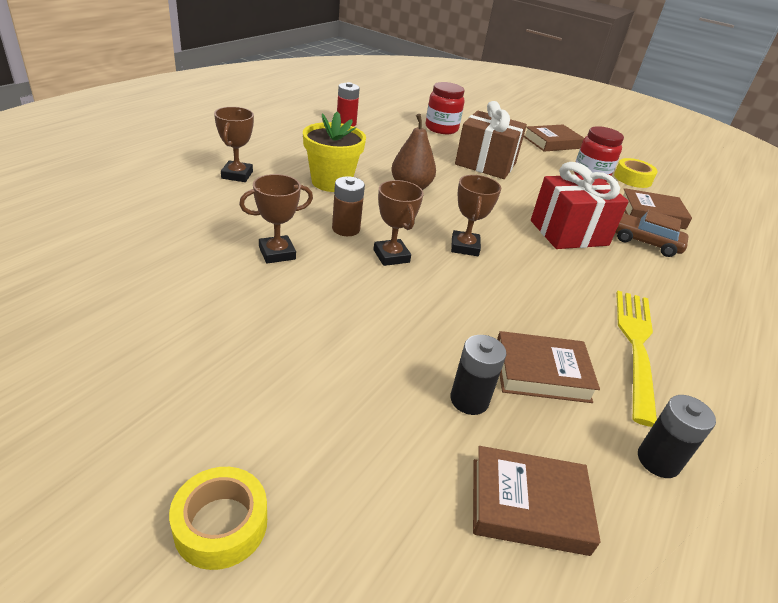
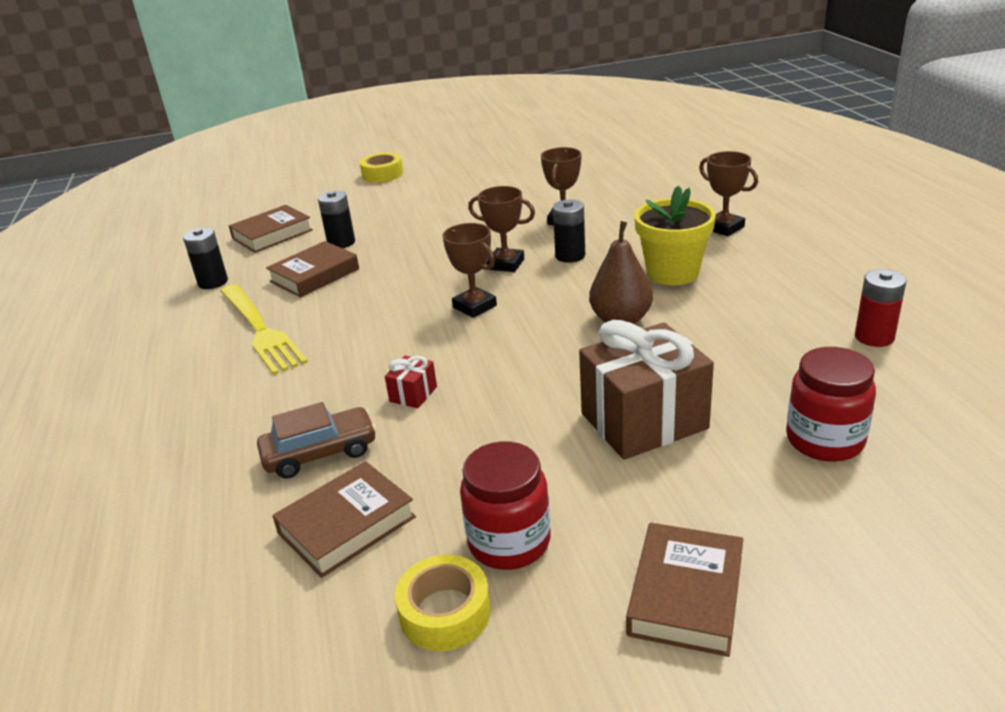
camera: 140 degrees right, 5 degrees down
brown battery [332,176,365,236] -> black battery [553,200,585,263]
red gift [531,162,629,249] -> red gift [385,356,437,408], size x0.43

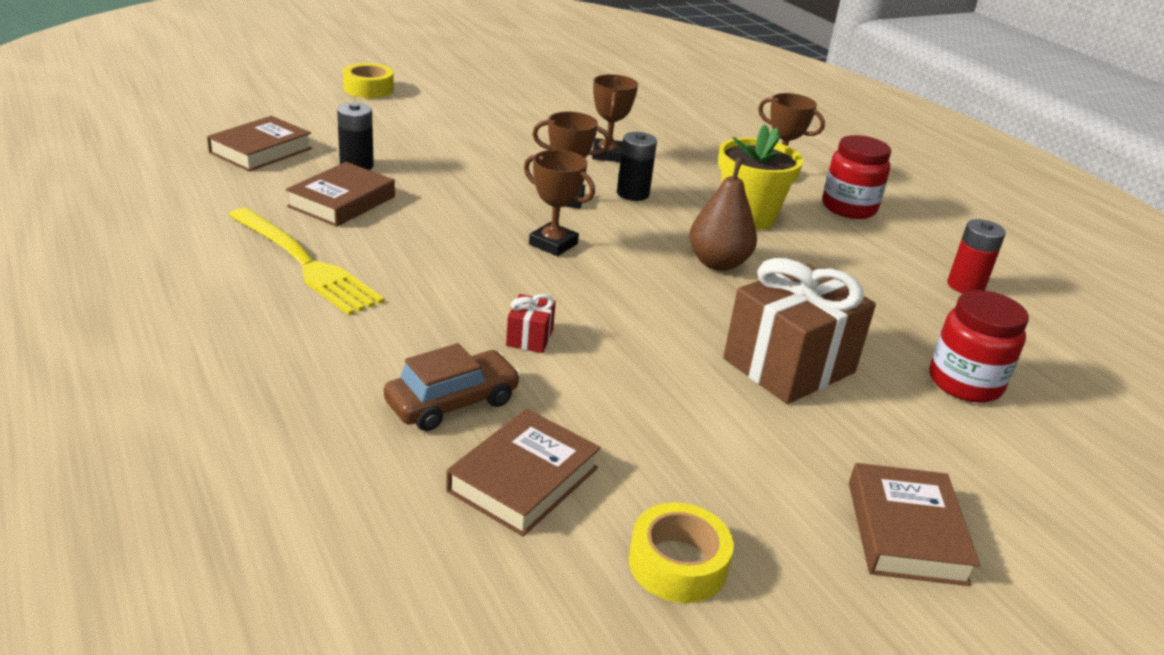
camera: 20 degrees left, 0 degrees up
black battery [183,228,228,289] -> none
red jar [460,441,551,570] -> red jar moved to [822,135,891,219]

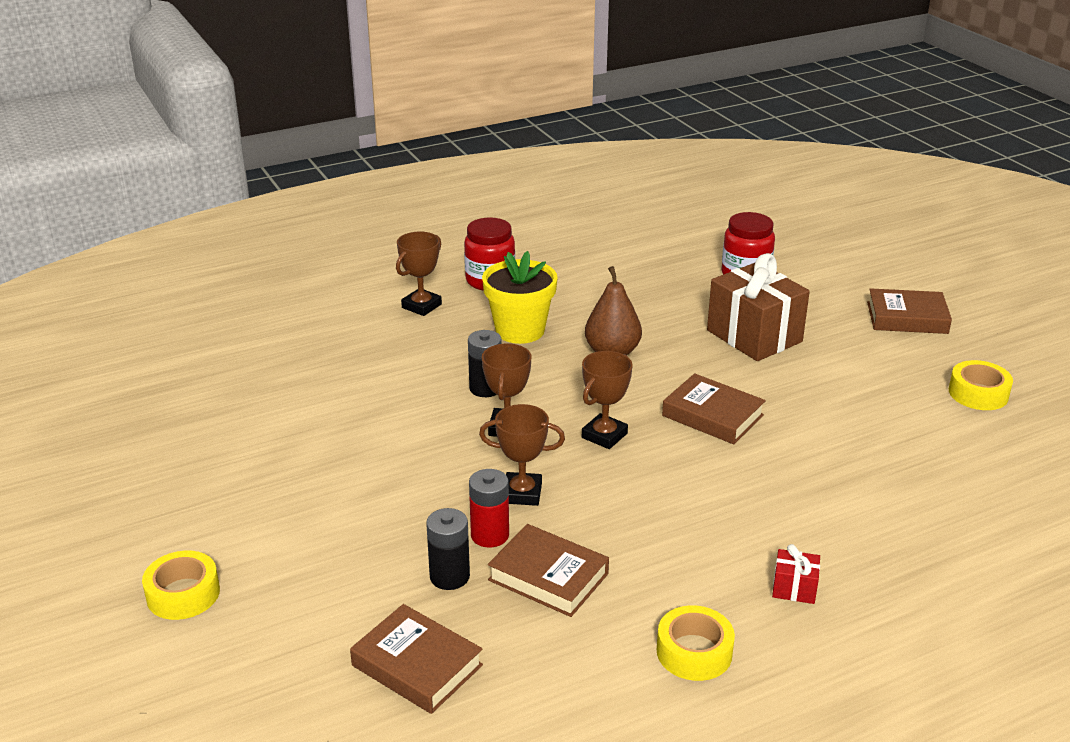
camera: 85 degrees left, 0 degrees up
yellow fork [229,208,384,315] -> none
brown car [384,343,521,431] -> none
brown book [446,409,601,537] -> brown book moved to [662,373,766,444]
red gift [506,294,556,353] -> red gift moved to [772,544,820,604]
brown trophy [592,74,638,162] -> brown trophy moved to [479,404,565,506]
red battery [947,219,1006,293] -> red battery moved to [469,469,509,547]
none -> yellow tape [657,605,735,681]

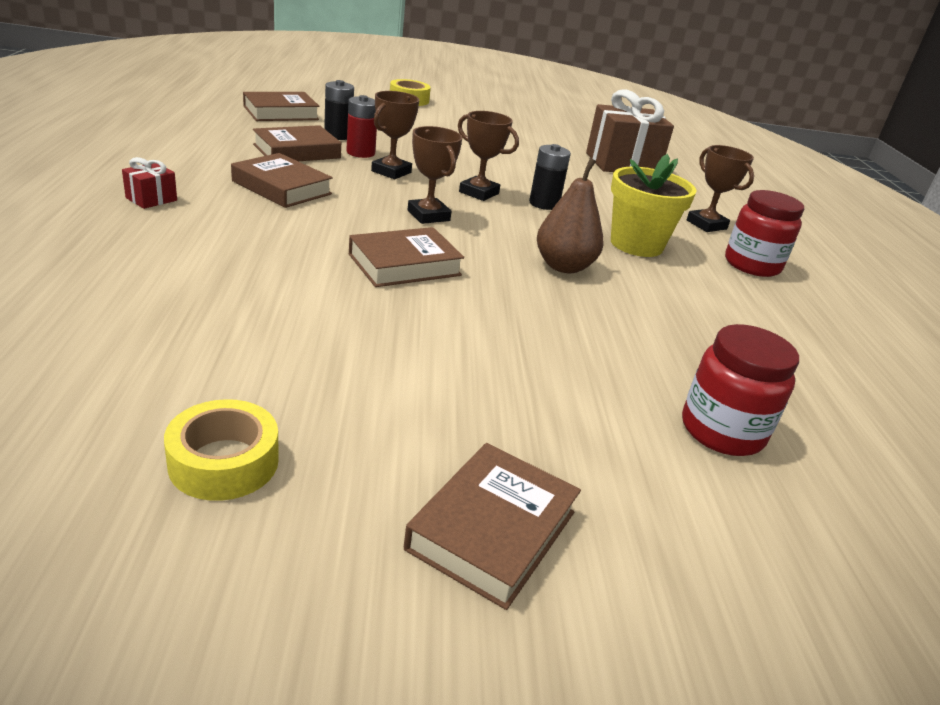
camera: 110 degrees right, 0 degrees up
yellow tape [657,605,735,681] -> none
brown gift [707,253,810,361] -> brown gift moved to [586,90,674,172]
none -> brown book [231,153,333,208]

